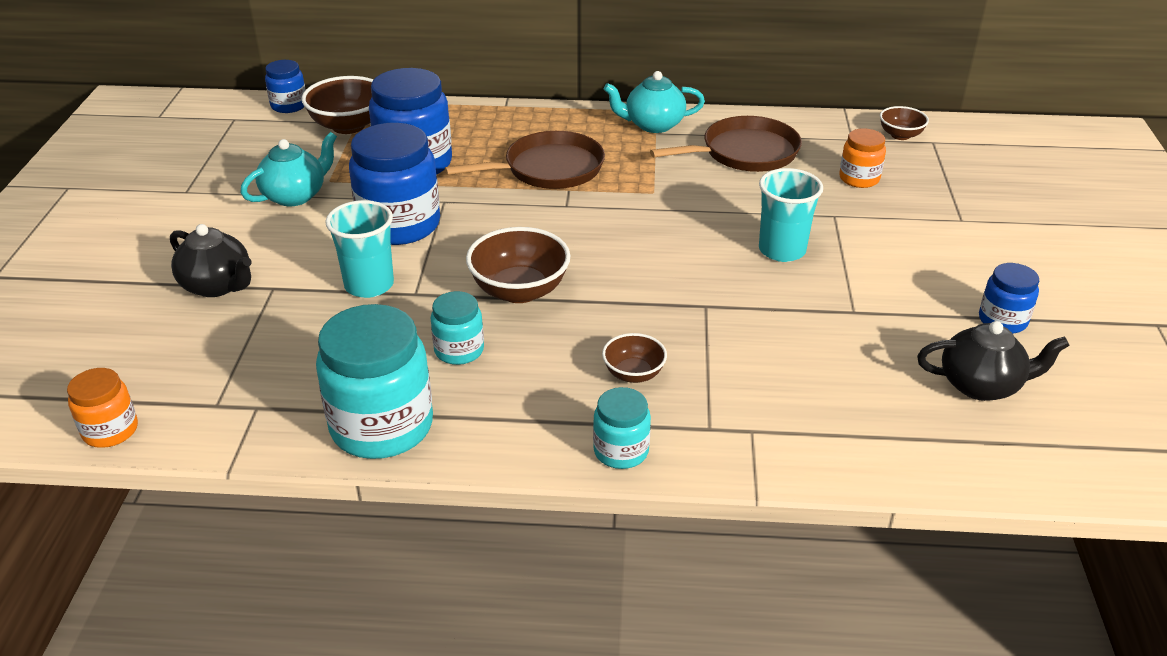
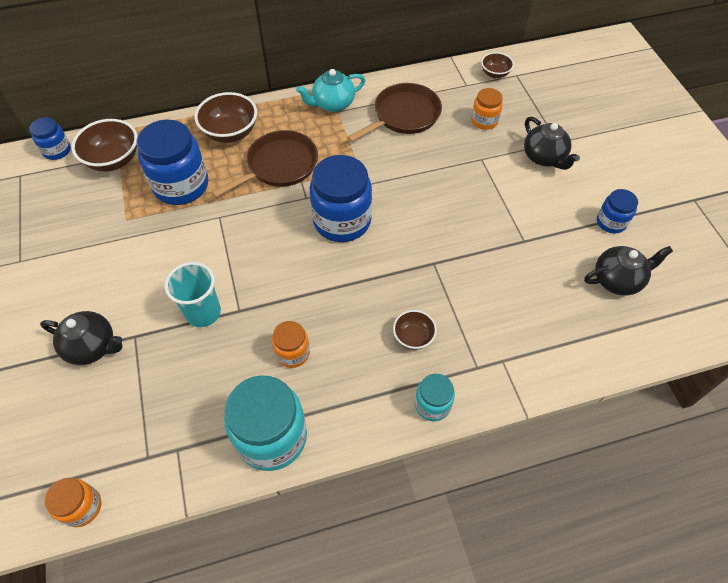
camera: 20 degrees left, 20 degrees up
turquoise teapot [240,132,337,206] -> none
blue jar [349,123,440,245] -> blue jar moved to [310,155,372,242]
turquoise jar [431,291,484,365] -> orange jar [272,321,310,368]
brown bowl [466,227,571,303] -> brown bowl moved to [195,92,257,143]
turquoise cup [759,168,823,262] -> none
none -> black teapot [524,117,580,170]

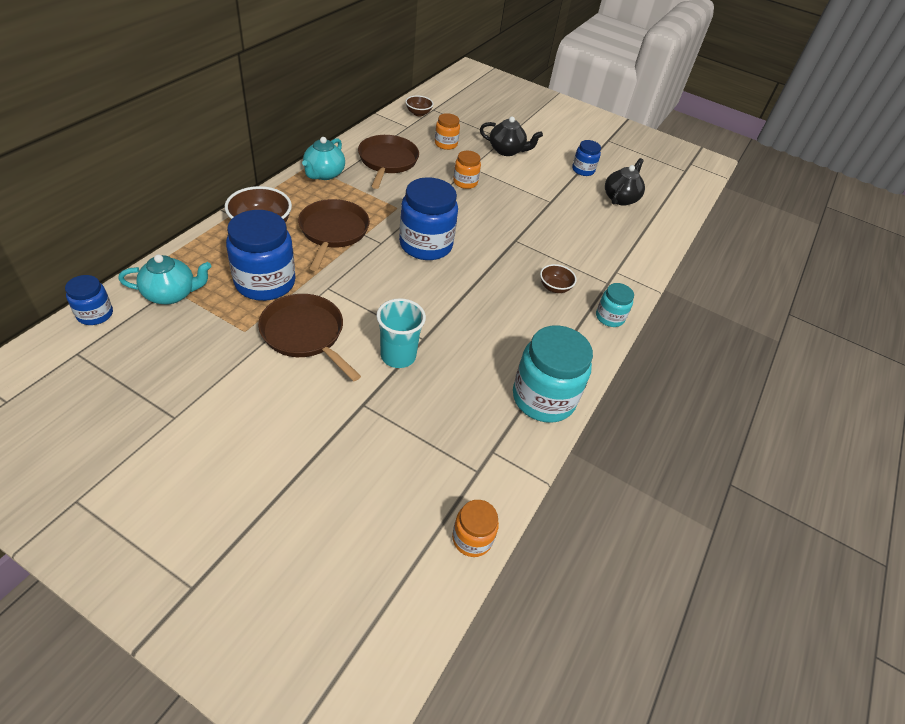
camera: 50 degrees left, 10 degrees down
black teapot [40,311,122,365] -> none
brown bowl [72,119,138,172] -> turquoise teapot [118,254,211,304]
orange jar [272,321,310,368] -> orange jar moved to [453,151,481,189]
none -> brown pan [258,294,361,381]

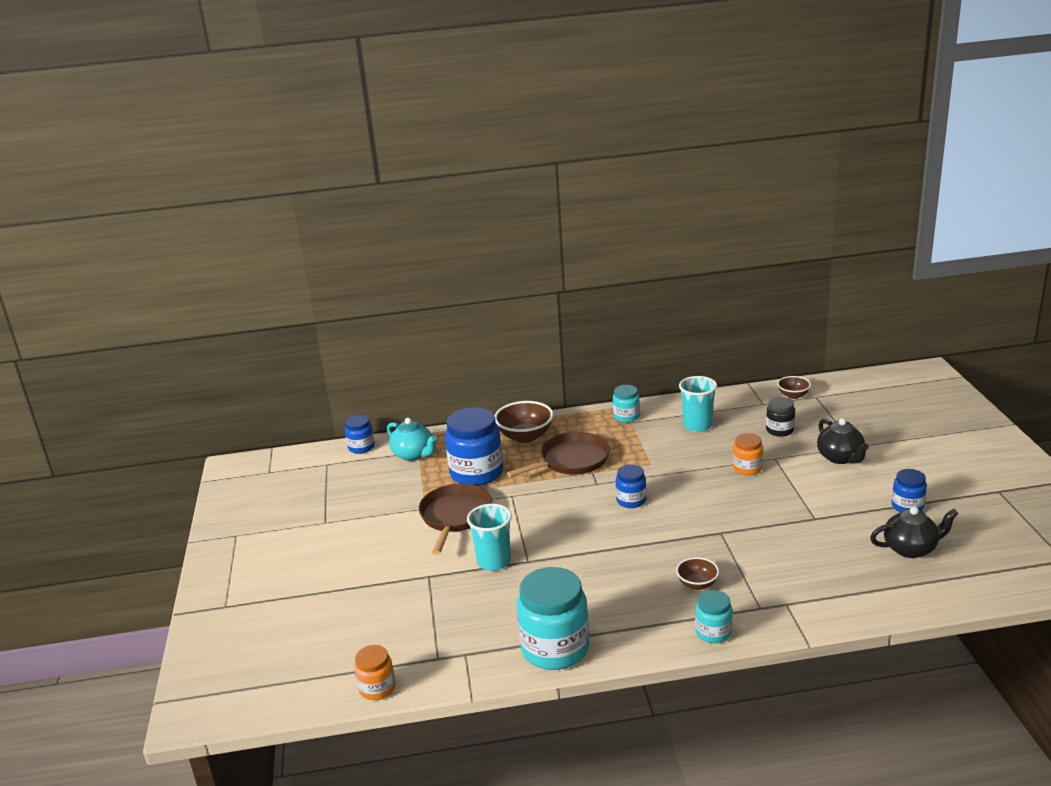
camera: 60 degrees right, 20 degrees down
turquoise teapot [302,137,345,180] -> turquoise jar [613,385,640,423]
brown pan [358,135,419,189] -> turquoise cup [679,376,717,432]
blue jar [399,177,458,260] -> blue jar [616,464,647,508], size x0.52
orange jar [435,113,460,150] -> black jar [766,397,795,437]

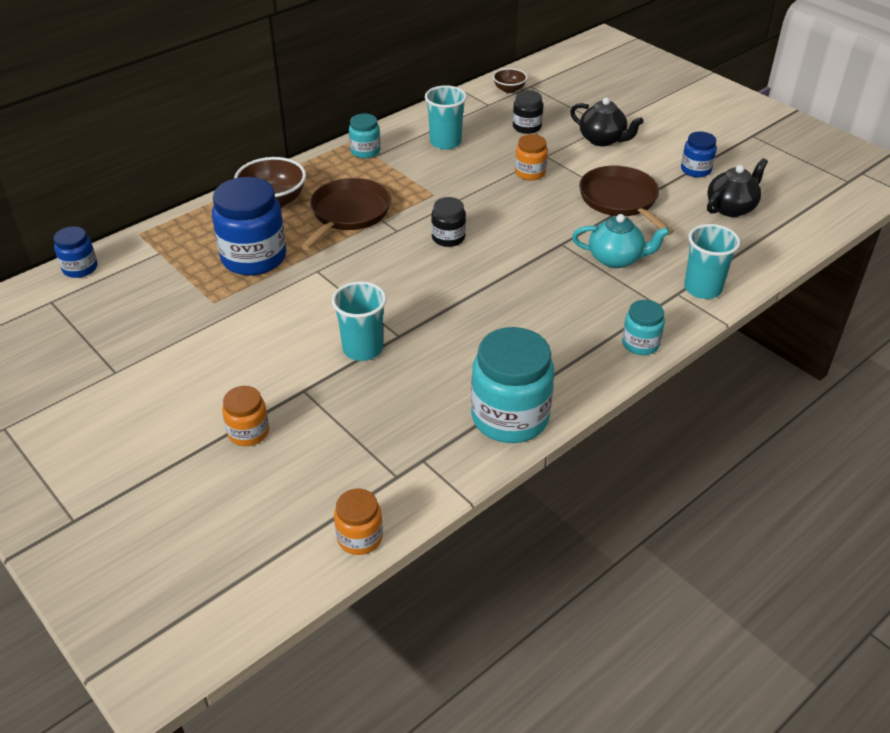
camera: 35 degrees left, 15 degrees up
turquoise teapot [387,418,437,461] -> turquoise teapot moved to [572,214,670,268]
brown pan [419,484,492,555] -> brown pan moved to [579,166,674,235]
blue jar [616,464,647,508] -> black jar [431,197,466,247]
brown bowl [676,557,719,590] -> none
none -> orange jar [222,386,269,446]
none -> turquoise cup [684,224,740,299]

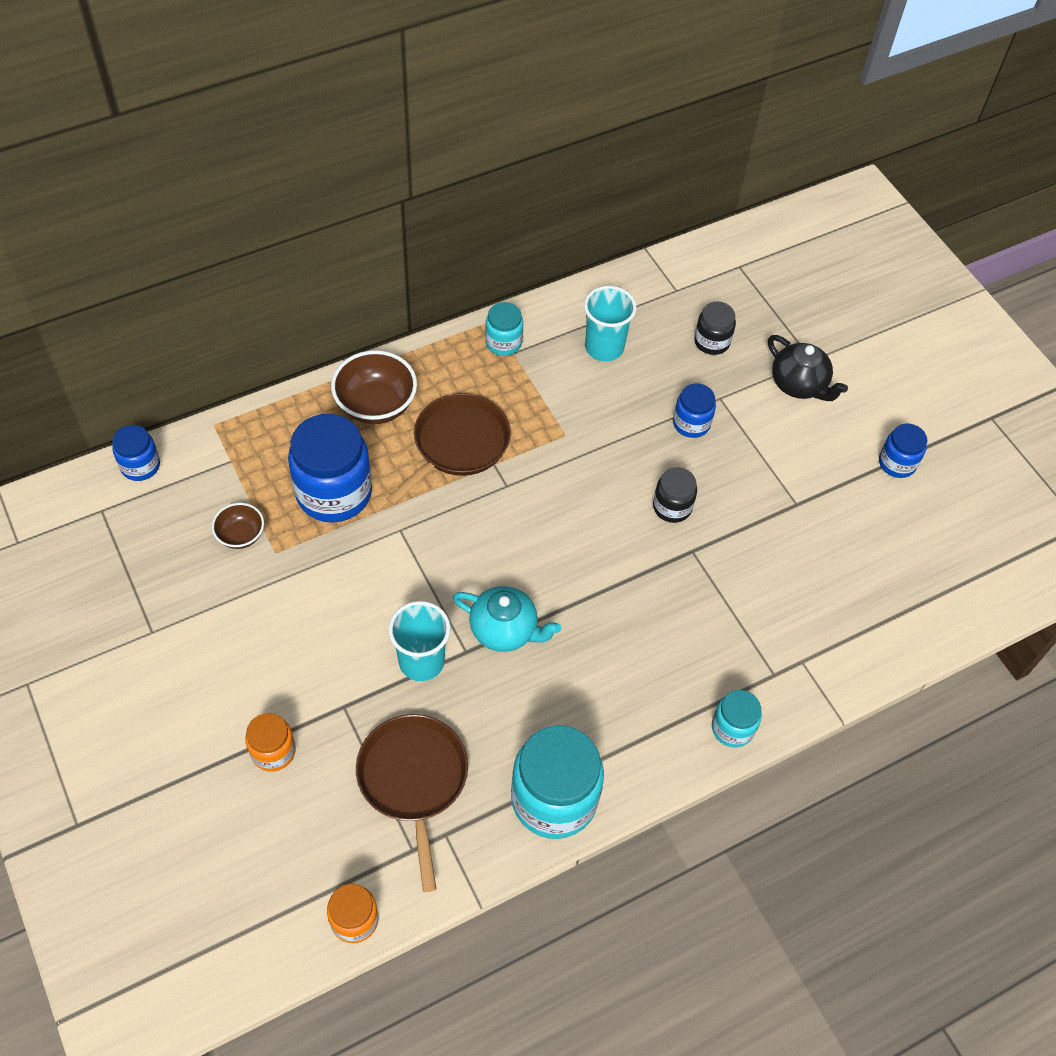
camera: 10 degrees right, 15 degrees up
black jar [431,197,466,247] -> black jar moved to [653,467,697,523]
brown bowl [493,68,527,93] -> brown bowl moved to [212,503,264,549]
orange jar [515,134,548,180] -> blue jar [673,384,716,438]
turquoise teapot [572,214,670,268] -> turquoise teapot moved to [453,586,561,652]
brown pan [579,166,674,235] -> brown pan moved to [356,714,468,892]
turquoise cup [684,224,740,299] -> none
black teapot [707,158,768,217] -> none

